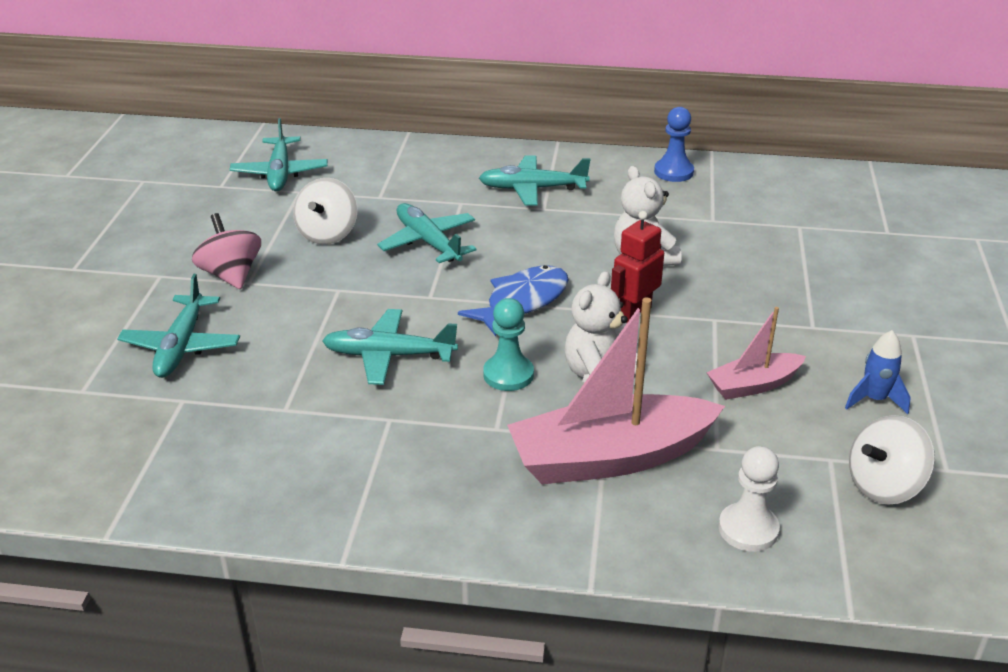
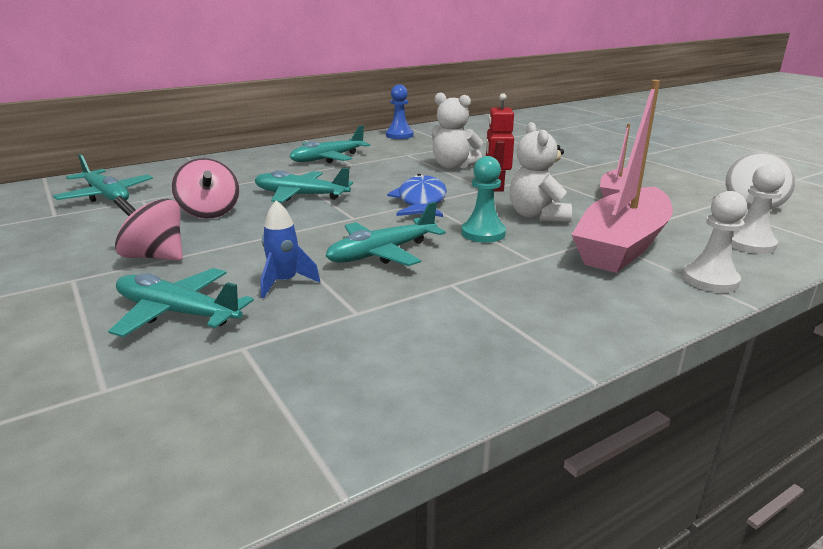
camera: 40 degrees left, 10 degrees down
turquoise plane [117,274,240,378] -> turquoise plane turned 150 degrees clockwise [108,268,254,337]
white spinning top [293,178,357,245] -> pink spinning top [171,158,239,219]
blue rocket [845,330,911,414] -> blue rocket moved to [260,200,320,299]
none -> white pawn [683,191,747,293]

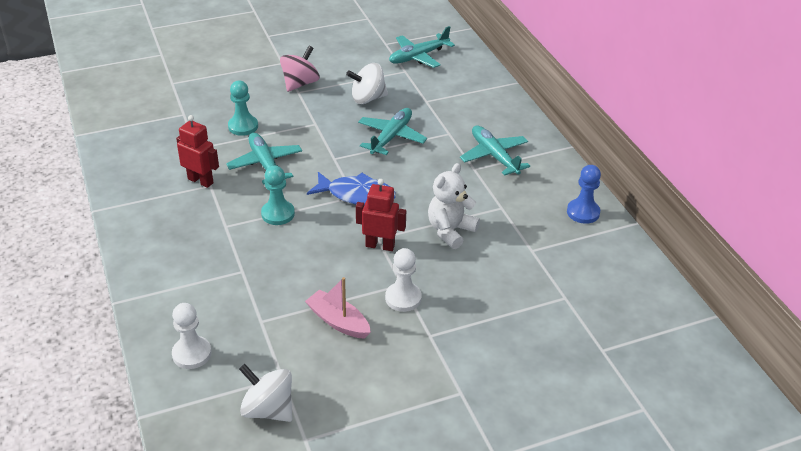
camera: 100 degrees right, 15 degrees up
turquoise plane [108,268,254,337] -> none
pink spinning top [171,158,239,219] -> white spinning top [346,63,388,104]
blue rocket [260,200,320,299] -> turquoise pawn [228,81,258,136]
white teddy bear [509,122,572,222] -> none
pink boat [572,80,673,273] -> none
white pawn [683,191,747,293] -> white pawn moved to [385,248,422,312]
none -> red robot [176,115,219,188]

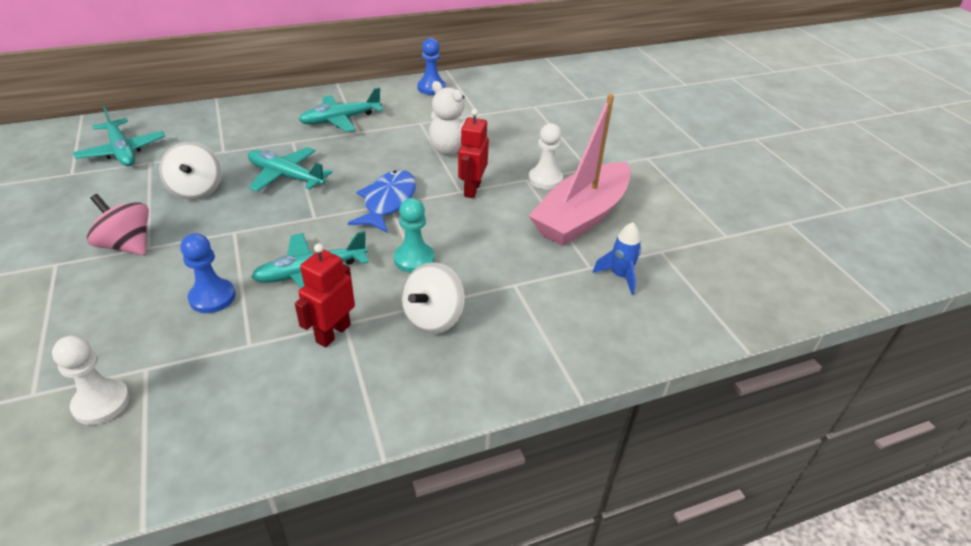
camera: 90 degrees left, 0 degrees up
white pawn [172,303,212,369] -> white pawn moved to [52,335,130,425]
turquoise pawn [228,81,258,136] -> blue pawn [181,233,236,313]
white spinning top [239,364,293,422] -> white spinning top moved to [401,263,465,334]
pink boat [305,277,371,339] -> pink boat [529,94,631,246], size x1.90
none -> blue rocket [593,222,641,295]

